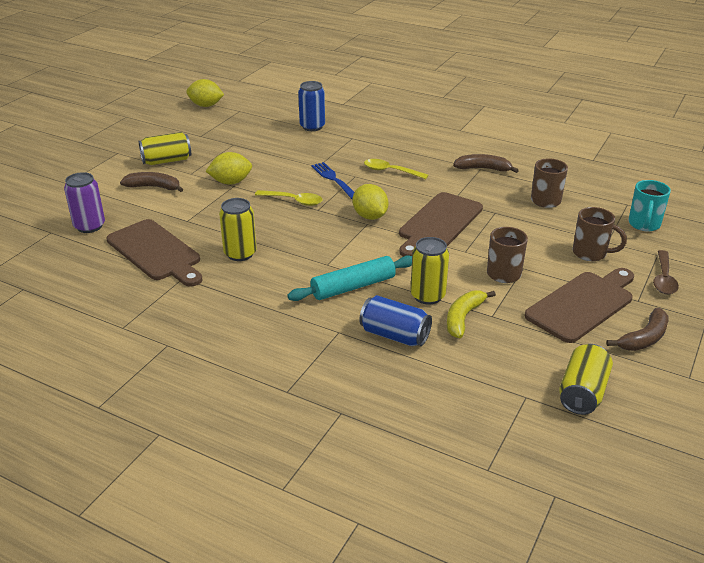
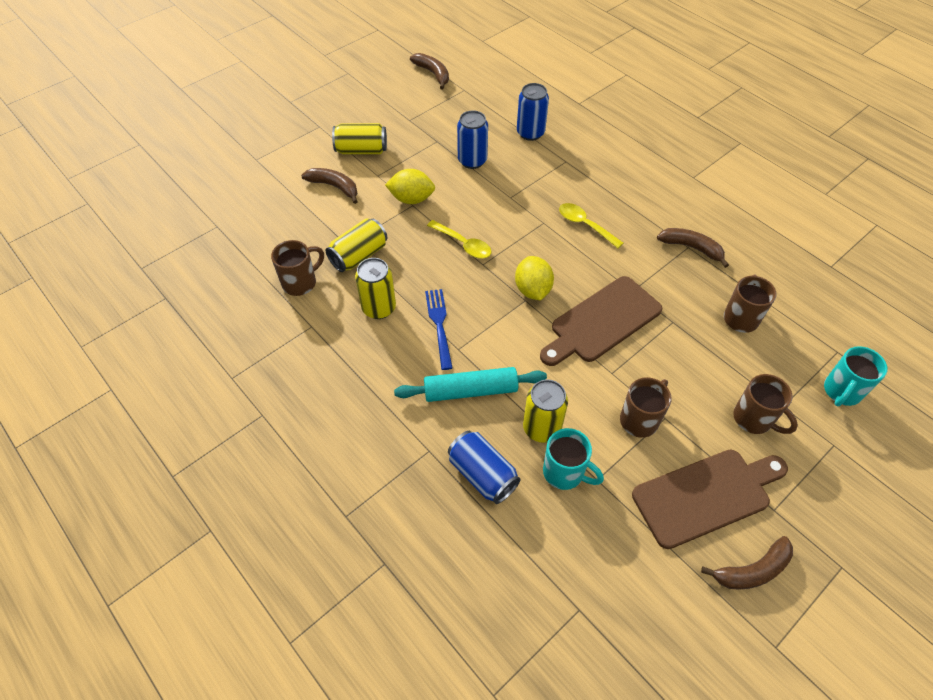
camera: 20 degrees right, 20 degrees up
purple can [64,172,105,233] -> none
brown cutting board [106,219,202,287] -> brown mug [271,240,324,296]
yellow lemon [186,79,224,107] -> brown banana [410,53,449,90]
blue fork [311,162,354,199] -> blue fork moved to [425,289,453,370]
yellow banana [447,290,496,338] -> turquoise mug [543,428,604,490]
yellow can [559,344,613,415] -> yellow can moved to [326,218,387,272]
brown spoon [653,250,679,294] -> none
none -> blue can [457,110,488,169]

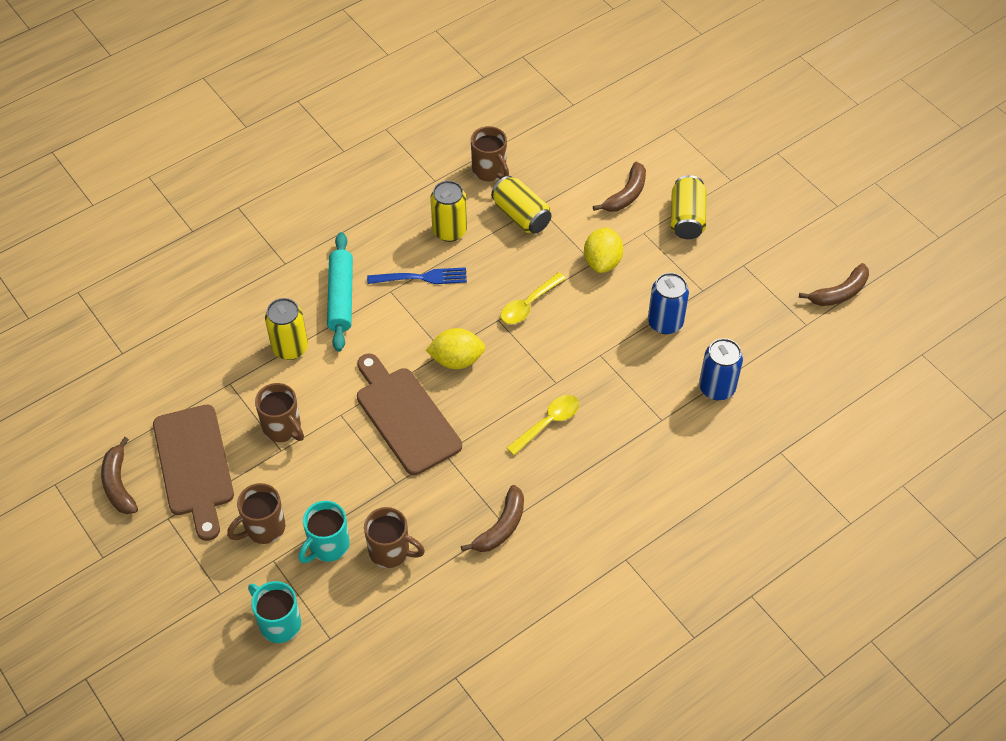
camera: 95 degrees right, 0 degrees up
blue can [448,431,521,504] -> none
turquoise mug [543,428,604,490] -> turquoise mug moved to [299,501,350,563]

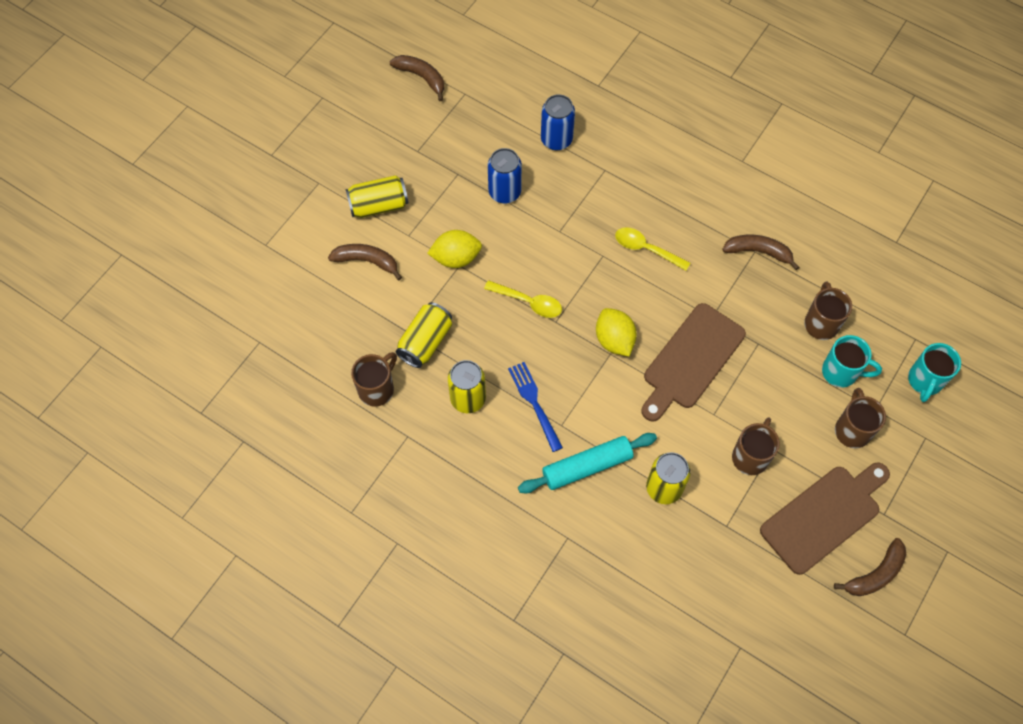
camera: 110 degrees left, 10 degrees up
brown mug [227,483,285,544] -> brown mug turned 120 degrees counterclockwise [835,388,886,448]

